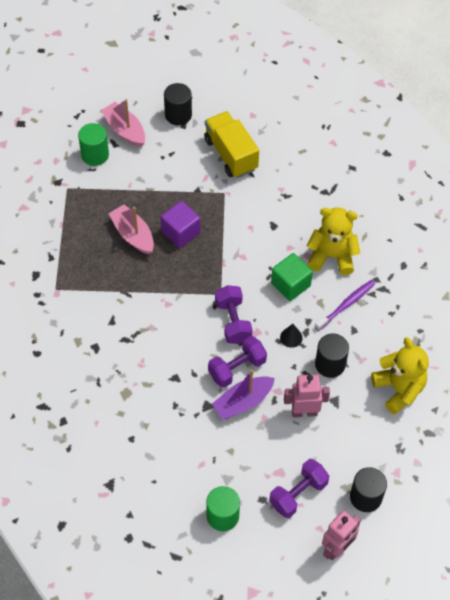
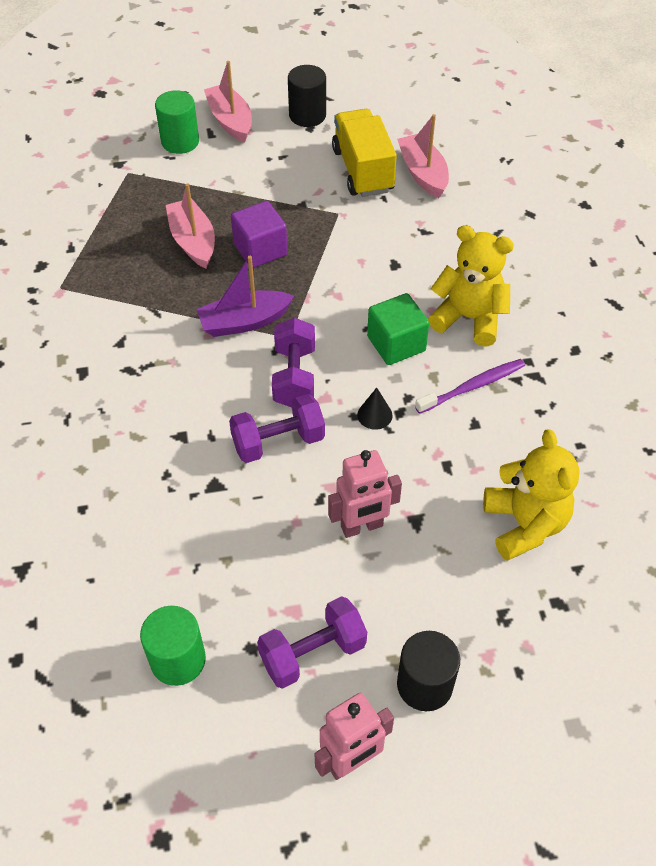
camera: 15 degrees right, 5 degrees down
purple boat [212,370,275,420] -> purple boat moved to [196,256,294,337]
pink robot [284,374,330,417] -> pink robot turned 150 degrees clockwise [328,450,402,538]
black cylinder [315,333,349,378] -> none
none -> pink boat [397,114,449,198]

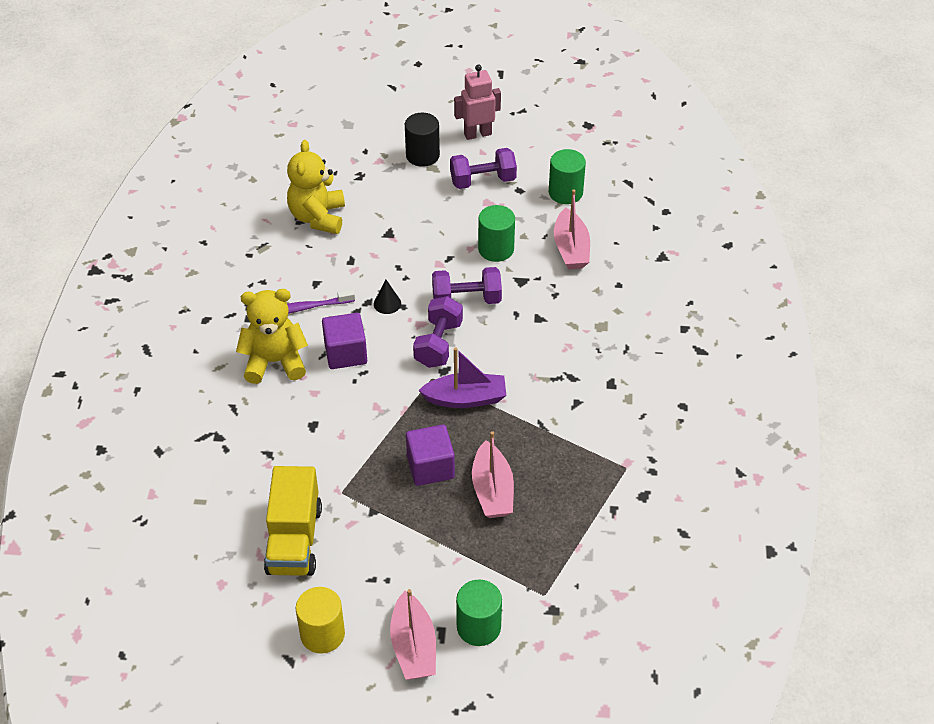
camera: 165 degrees left, 5 degrees down
black cylinder [288,65,326,127] -> yellow cylinder [296,587,345,654]
pink robot [328,450,402,538] -> none
green cube [367,293,429,365] -> purple cube [322,313,367,369]
pink boat [397,114,449,198] -> pink boat moved to [554,189,590,269]
yellow teddy bear [428,225,514,347] -> yellow teddy bear turned 135 degrees clockwise [236,289,308,384]
none -> green cylinder [478,205,515,262]

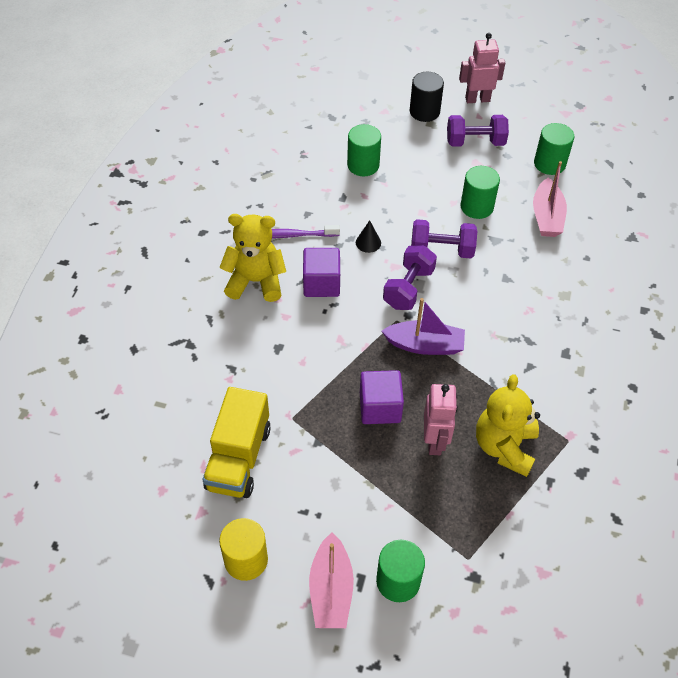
camera: 10 degrees right, 5 degrees up
yellow teddy bear [287,140,345,234] -> yellow teddy bear moved to [476,374,540,477]
pink boat [472,431,514,518] -> pink robot [424,384,458,455]
none -> green cylinder [347,124,381,176]

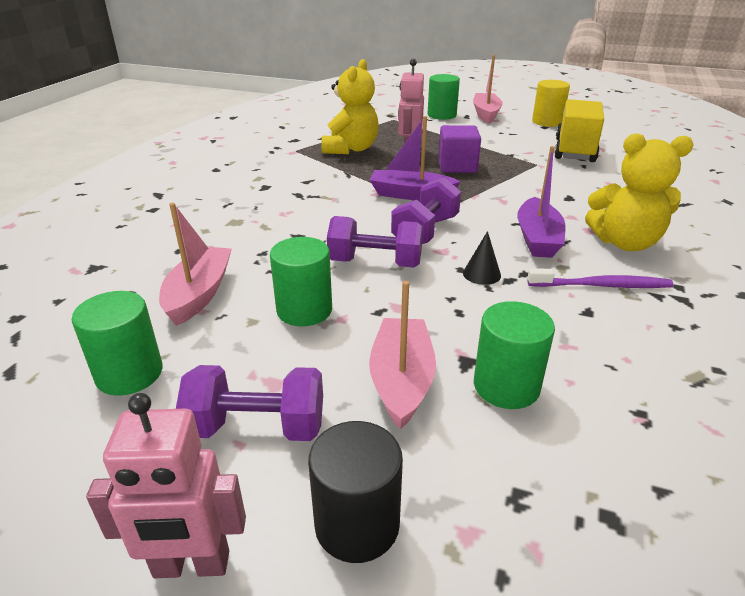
camera: 175 degrees left, 20 degrees down
purple cube [303,248,340,297] -> purple boat [517,146,566,258]
none -> pink boat [369,281,436,430]

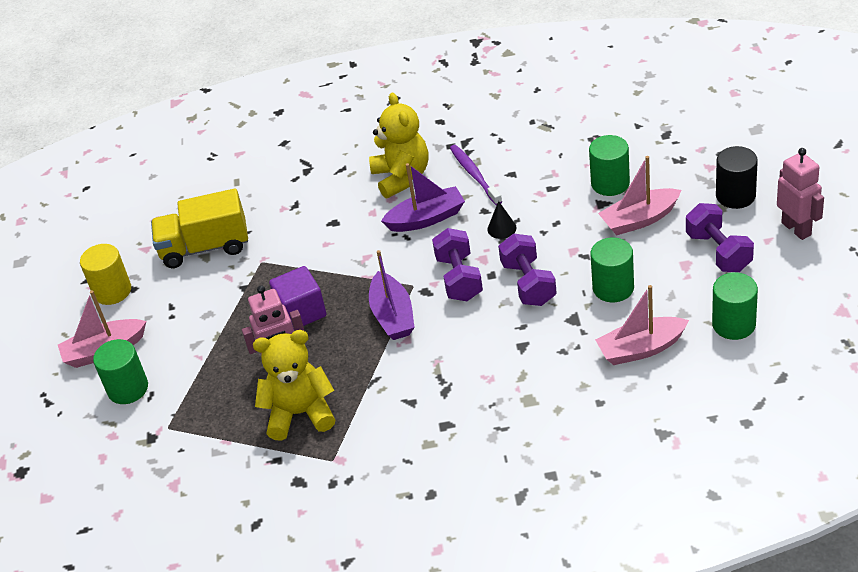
camera: 110 degrees left, 10 degrees up
purple dumbbell [391,177,461,244] -> purple dumbbell turned 75 degrees clockwise [432,228,483,301]

